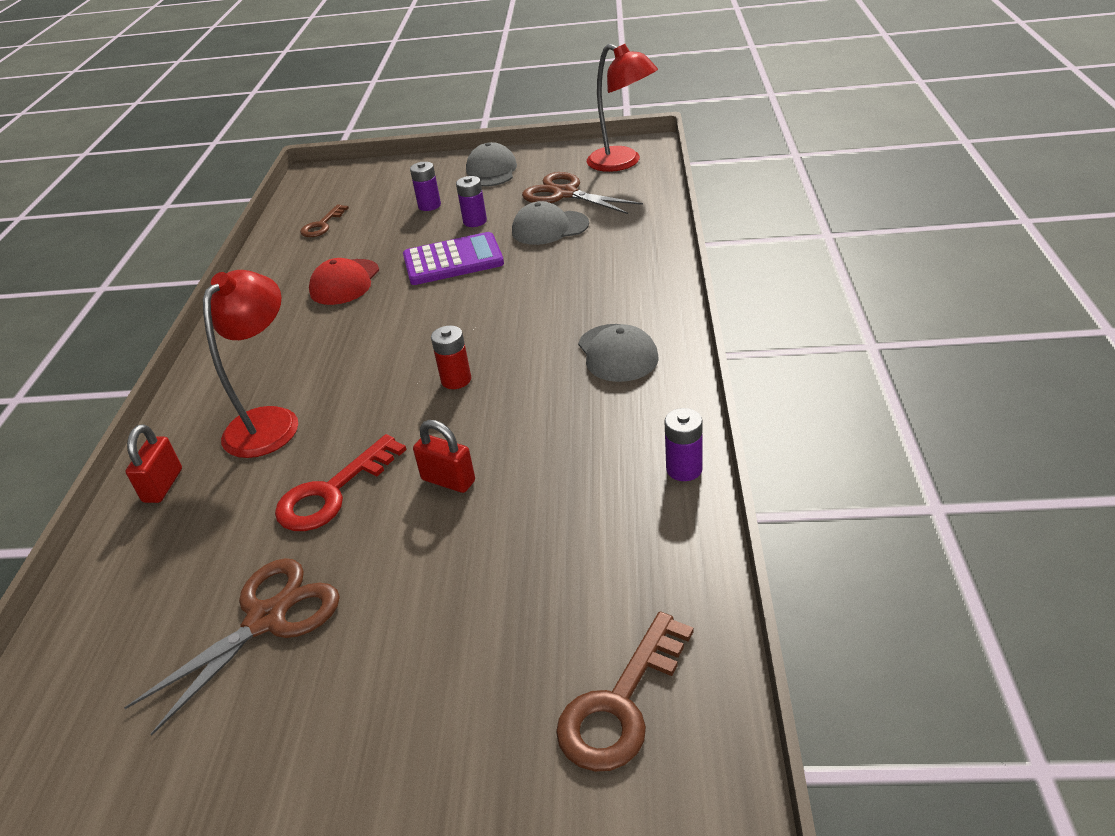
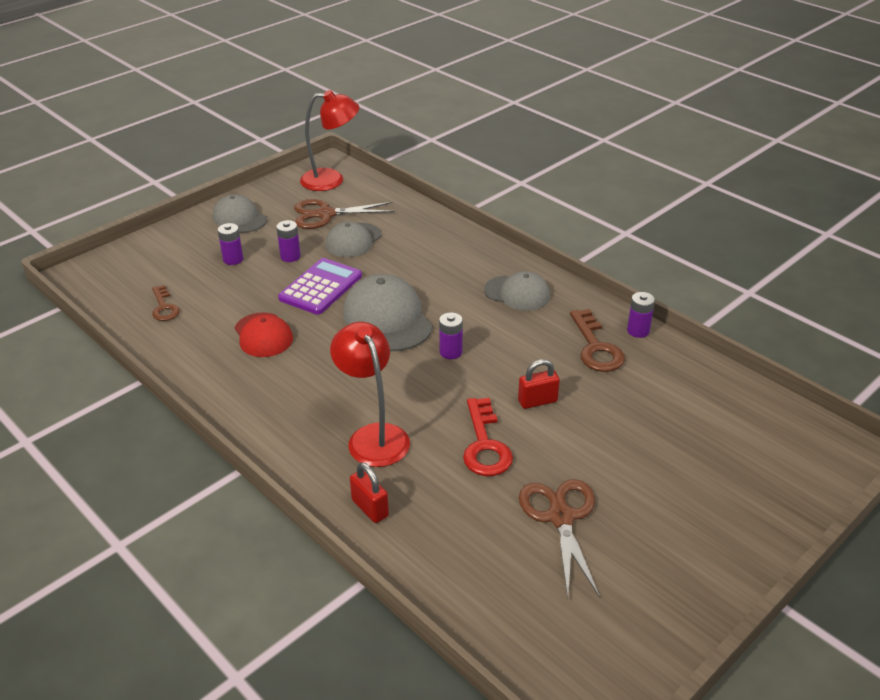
camera: 50 degrees left, 0 degrees up
red battery [431,325,471,389] -> purple battery [439,313,463,359]
brown key [556,612,694,772] -> brown key moved to [570,309,625,372]
none -> grey cap [343,274,433,351]

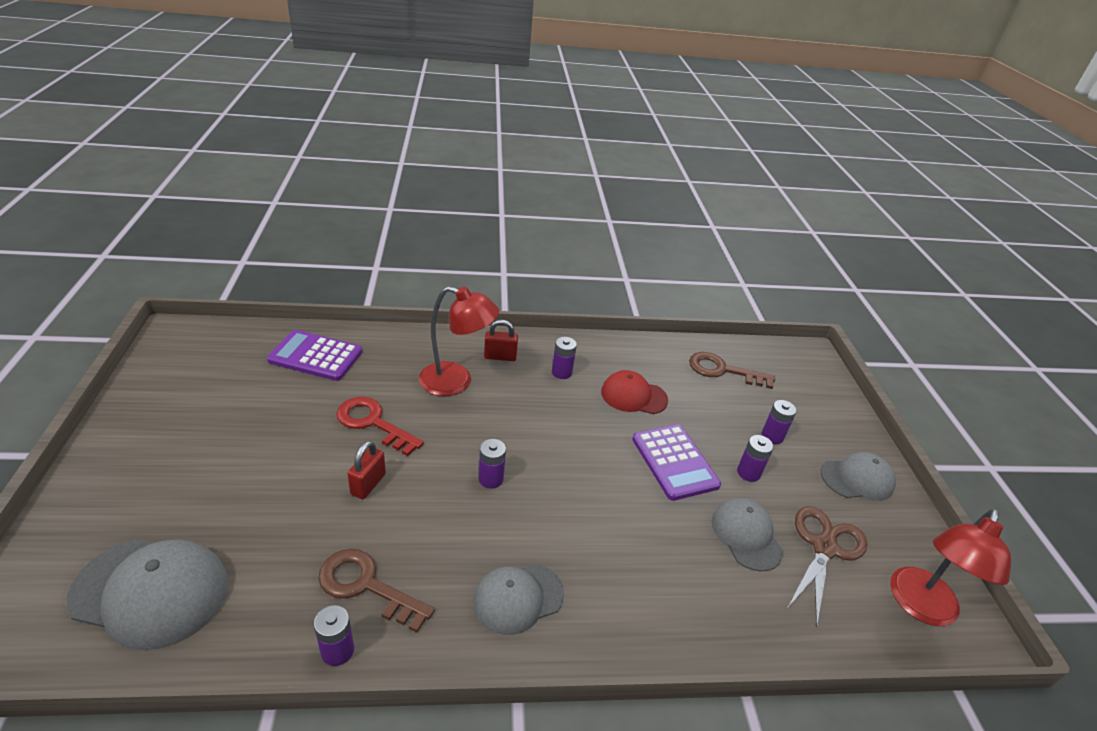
camera: 125 degrees right, 0 degrees up
brown key [152,285,180,321] -> brown key [689,352,775,389], size x1.54
grey cap [343,274,433,351] -> grey cap moved to [67,539,228,650]
red padlock [350,462,389,523] -> red padlock moved to [484,320,518,361]
brown scissors [519,479,600,598] -> none
none -> purple calculator [267,330,362,381]
none -> purple battery [552,337,577,379]

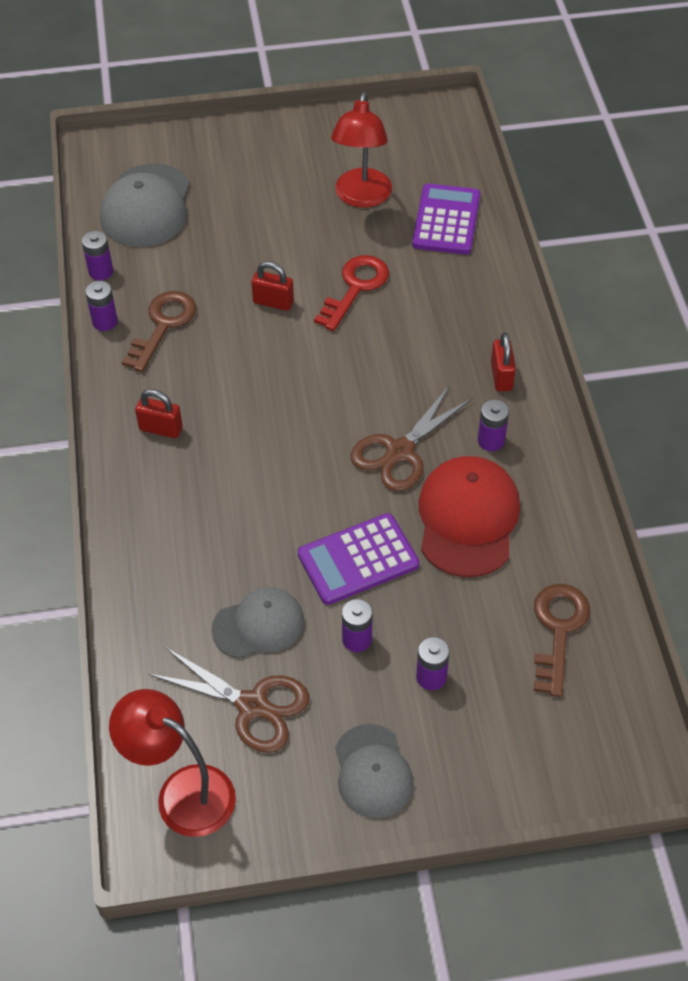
camera: 90 degrees right, 15 degrees up
red lamp [419,286,499,396] -> red lamp moved to [331,92,392,208]
grey cap [473,563,564,635] -> red padlock [135,389,183,438]
purple battery [479,439,506,489] -> purple battery moved to [82,231,113,281]
red cap [601,370,668,414] -> red cap [418,456,520,577], size x1.54
none -> brown scissors [351,385,472,492]

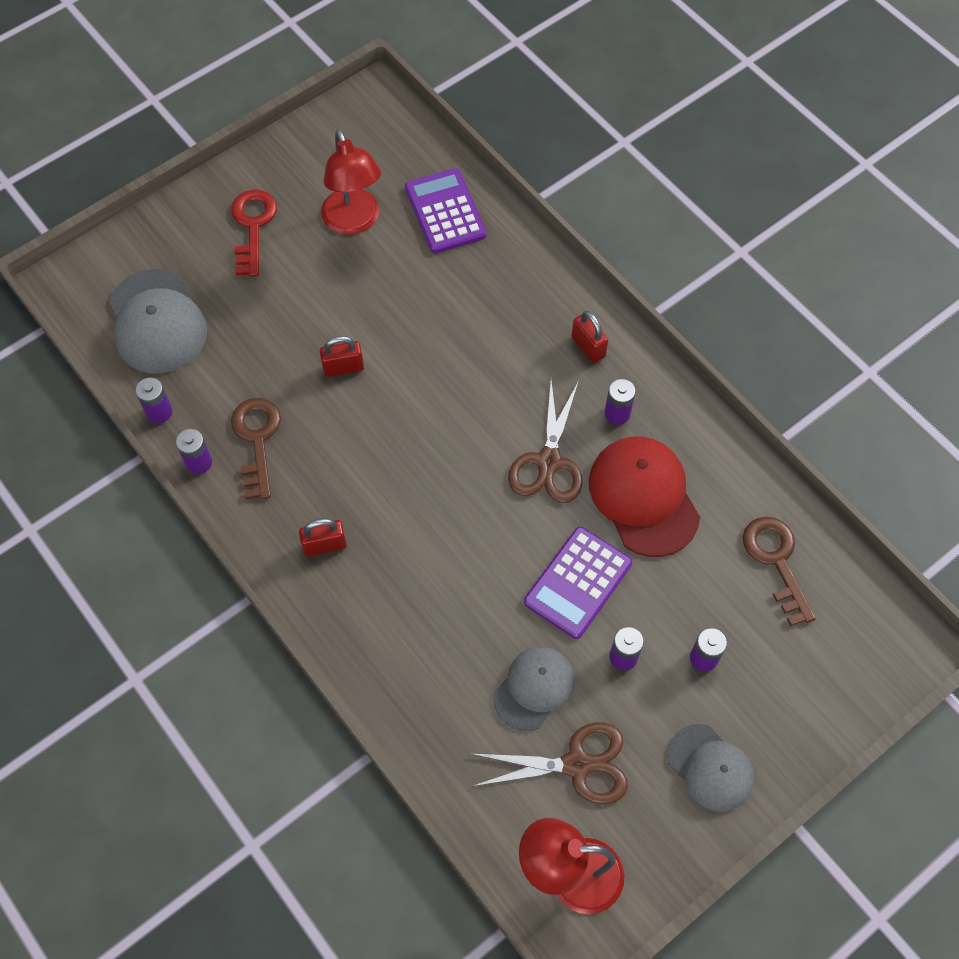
camera: 30 degrees left, 10 degrees up
red key [314,255,389,331] -> red key moved to [231,189,277,276]

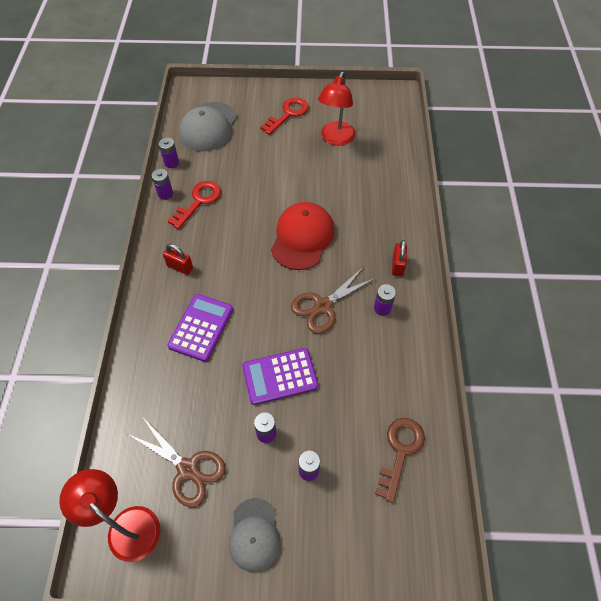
camera: 40 degrees right, 5 degrees down
brown key [231,398,281,499] -> red key [168,181,221,229]
red padlock [320,336,364,377] -> none
purple calculator [405,168,487,253] -> purple calculator moved to [167,294,233,362]
grey cap [493,647,575,731] -> none
red cap [589,437,700,557] -> red cap moved to [271,202,335,270]

